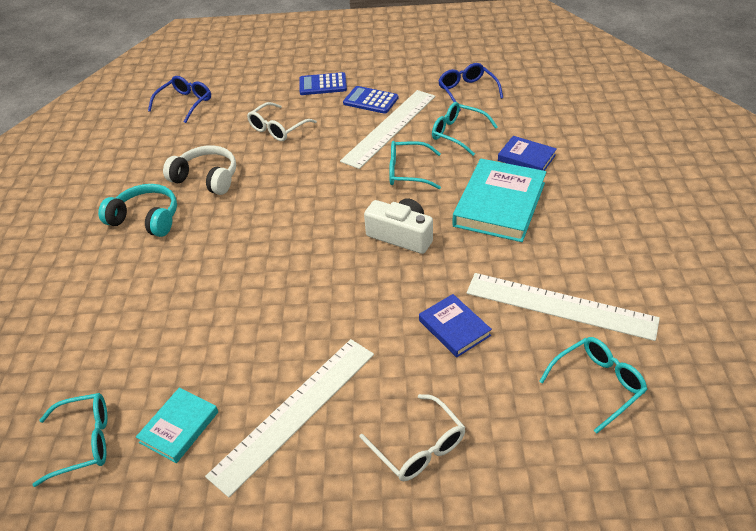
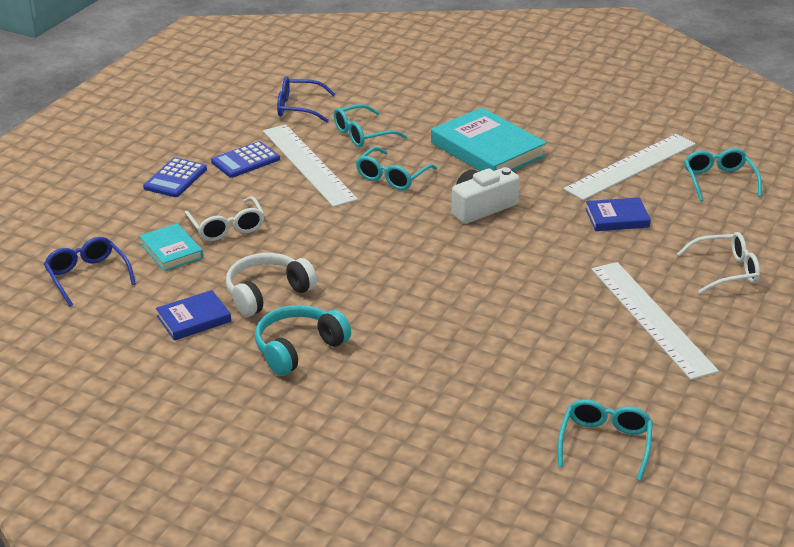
camera: 65 degrees left, 10 degrees down
turquoise book [136,388,218,463] -> turquoise book moved to [139,223,203,271]
blue book [498,136,557,171] -> blue book moved to [156,290,231,341]

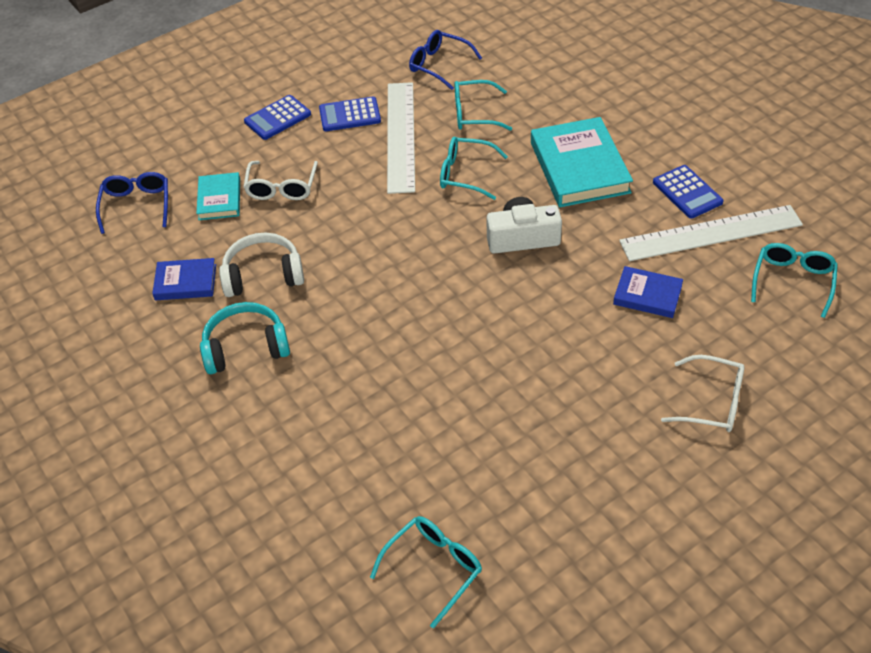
camera: 30 degrees right, 15 degrees up
turquoise glasses [356,147,437,190] -> turquoise glasses turned 45 degrees clockwise [440,137,508,200]
white ruler [591,262,719,380] -> none
none -> blue calculator [653,165,724,219]

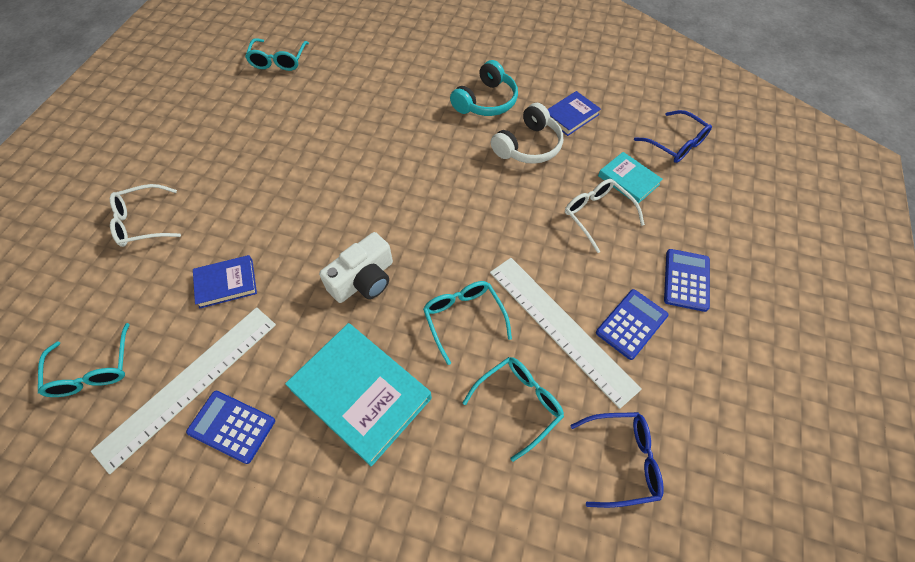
camera: 140 degrees right, 10 degrees up
turquoise glasses [440,137,508,200] -> turquoise glasses turned 90 degrees counterclockwise [423,281,512,365]

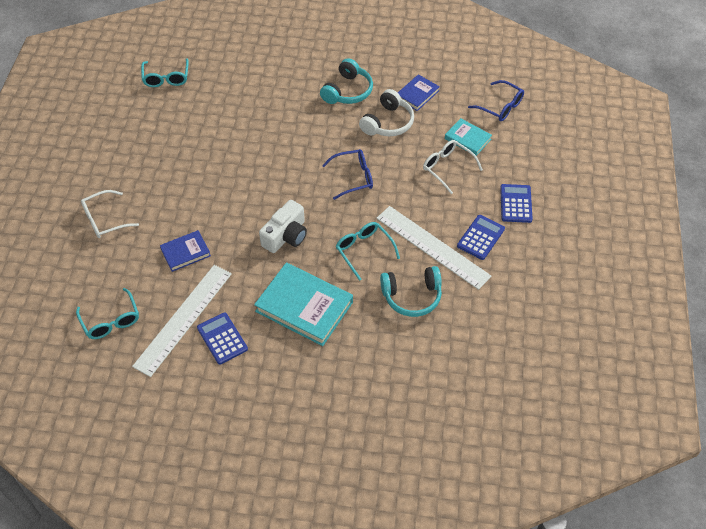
camera: 10 degrees left, 5 degrees down
blue calculator [186,391,275,464] -> blue calculator turned 45 degrees clockwise [197,312,248,365]
turquoise glasses [463,357,564,462] -> turquoise headphones [380,266,442,317]
blue glasses [570,412,664,508] -> blue glasses moved to [322,149,373,200]

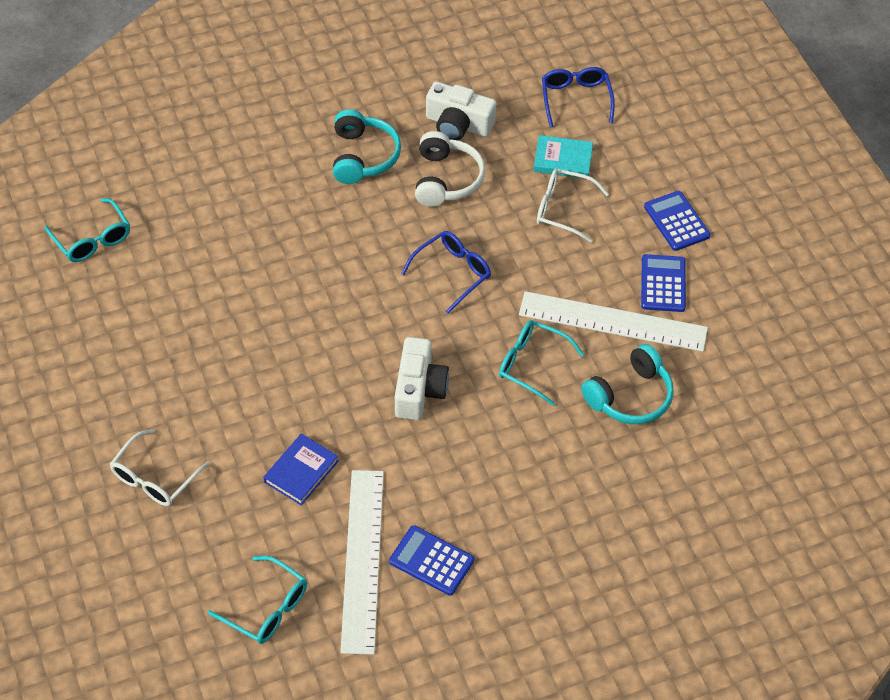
camera: 30 degrees left, 0 degrees up
turquoise book [254,263,353,346] -> none
blue book [398,74,440,111] -> white camera [426,82,497,140]
blue glasses [468,80,524,121] -> blue glasses turned 105 degrees counterclockwise [542,67,615,127]

